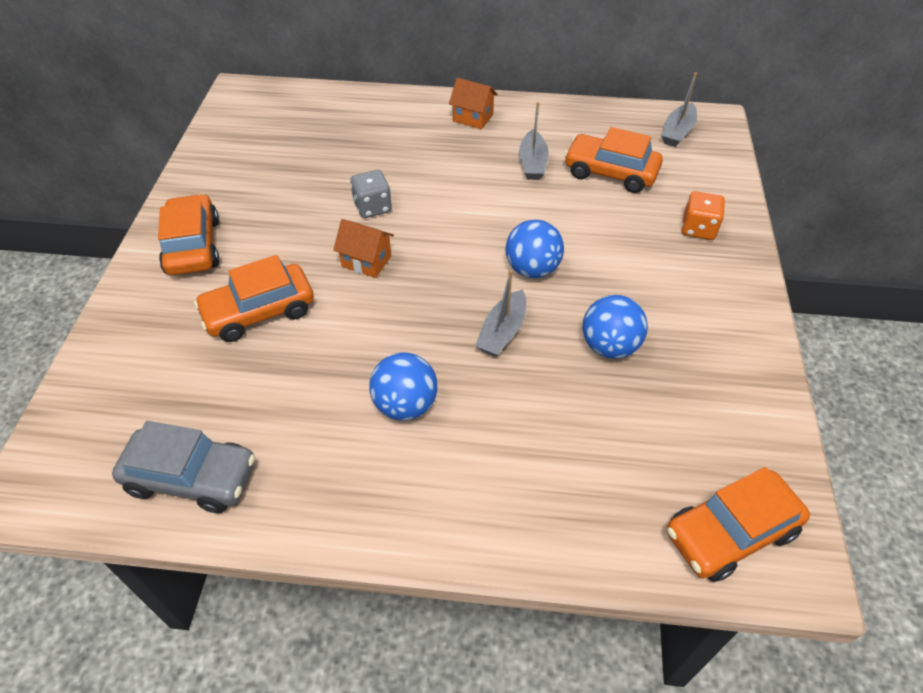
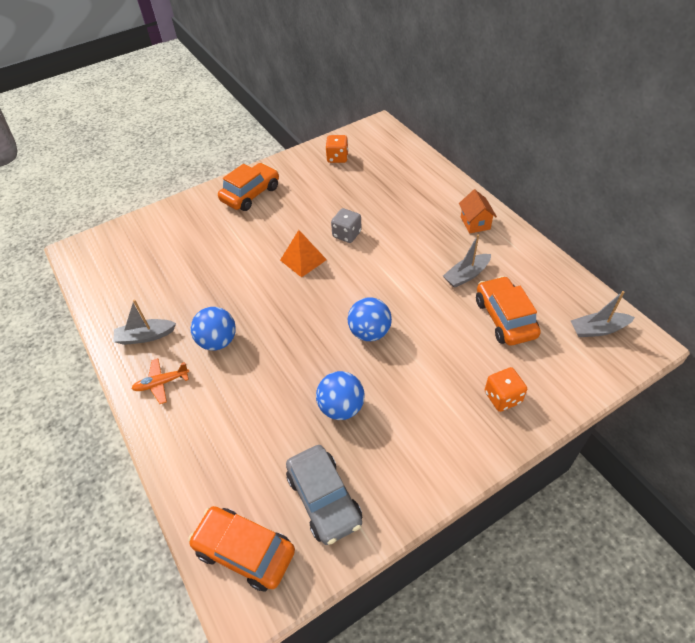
camera: 55 degrees right, 0 degrees up
grey car [112,421,256,513] -> grey car moved to [286,445,362,545]
orange car [194,255,314,342] -> none
orange house [333,219,394,278] -> orange pyramid [280,230,327,278]
grey boat [475,270,526,357] -> grey boat moved to [113,300,176,345]
none -> orange plane [132,358,189,404]
none -> orange dice [326,135,348,163]

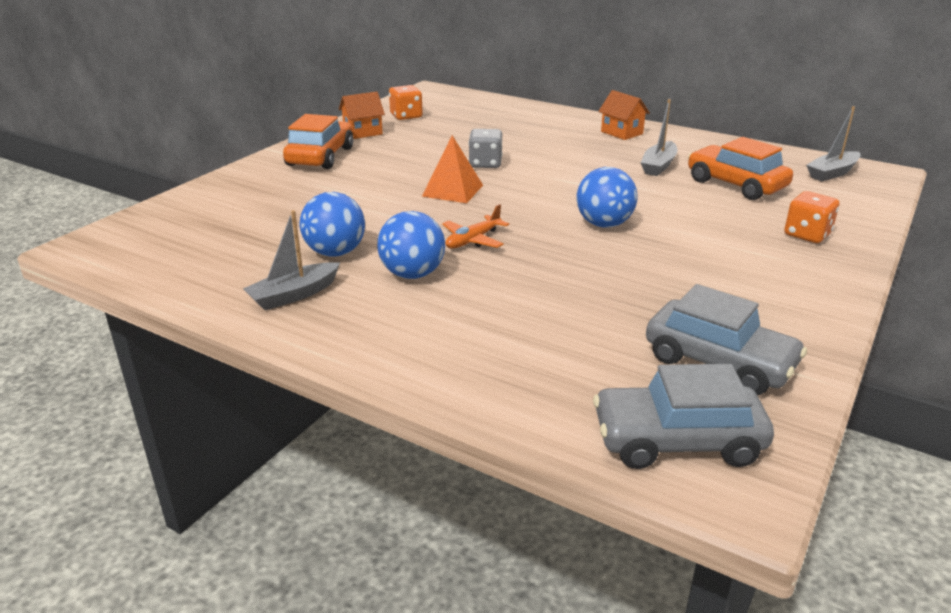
camera: 30 degrees left, 20 degrees down
orange plane [132,358,189,404] -> orange plane moved to [442,204,509,249]
orange car [188,506,295,592] -> grey car [593,364,774,469]
blue ball [316,371,365,420] -> blue ball moved to [300,192,365,257]
none -> orange house [339,92,385,139]

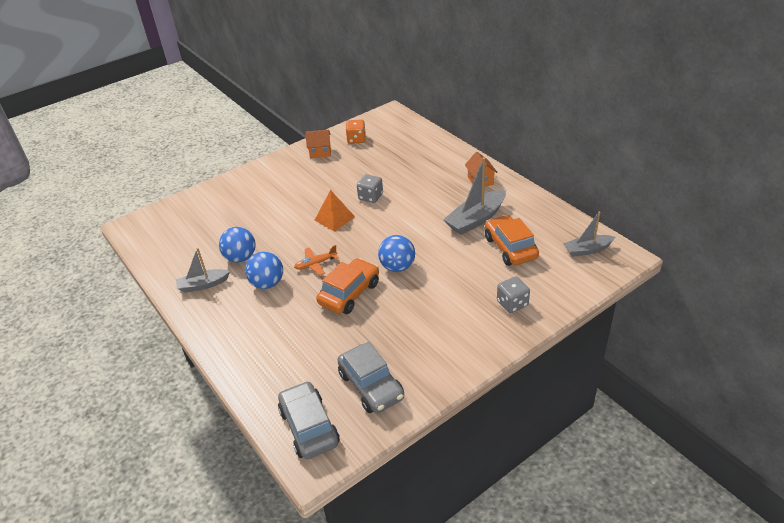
camera: 25 degrees right, 10 degrees up
orange car [283,114,354,169] -> orange car moved to [316,258,379,314]
grey car [593,364,774,469] -> grey car turned 45 degrees clockwise [278,381,340,459]
grey boat [641,99,677,176] -> grey boat [443,157,506,235], size x1.58
orange dice [784,191,839,243] -> grey dice [497,276,530,313]

